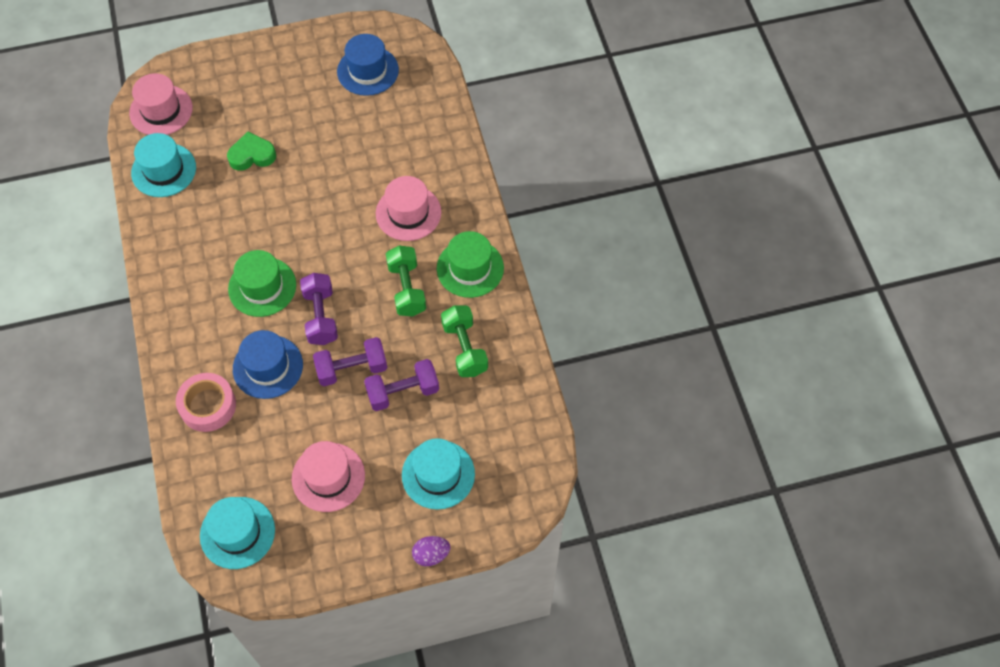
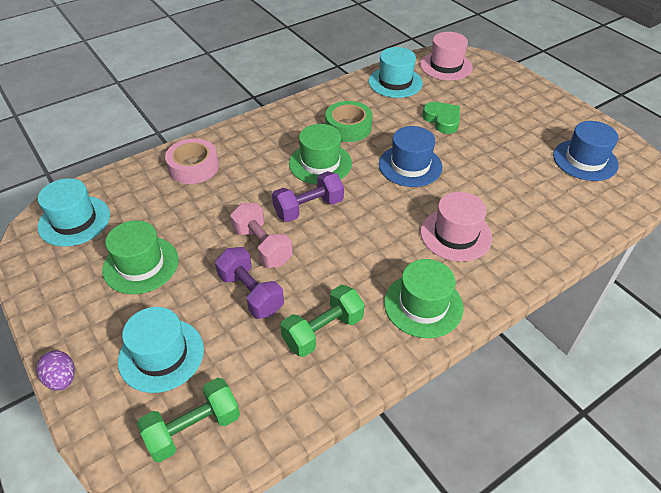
camera: 70 degrees right, 15 degrees down
blue hat [233,330,303,399] -> blue hat moved to [379,126,442,187]
pink hat [292,441,365,512] -> green hat [102,220,178,294]
purple dumbbell [313,337,387,386] -> pink dumbbell [230,203,293,268]
green dumbbell [386,246,426,316] -> green dumbbell moved to [137,378,240,462]
none -> green tape [325,101,372,142]

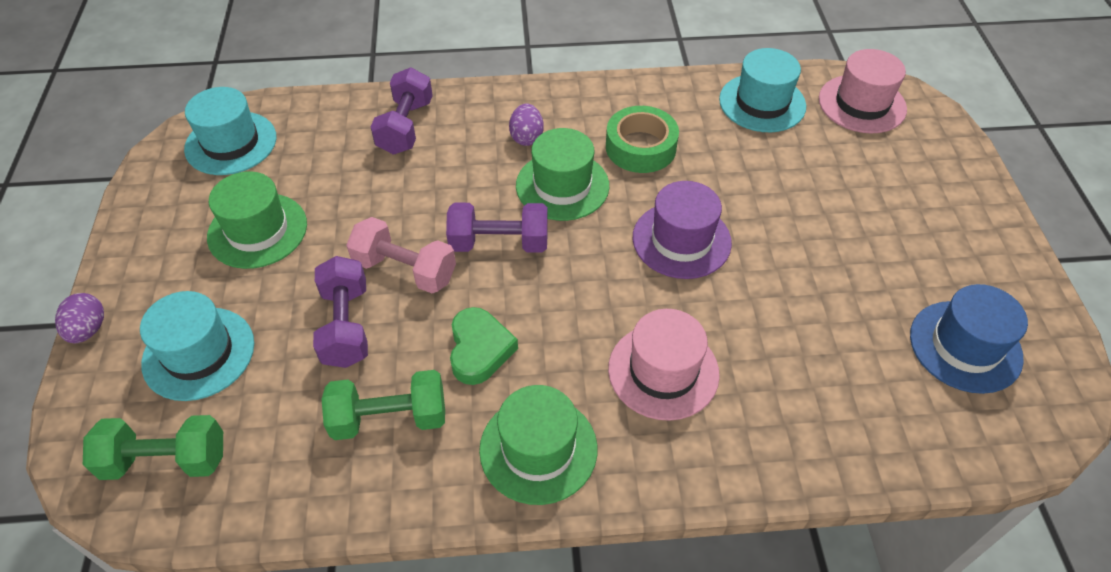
camera: 30 degrees right, 5 degrees up
pink tape [165,138,219,184] -> purple dumbbell [371,68,433,155]
pink dumbbell [230,203,293,268] -> pink dumbbell turned 60 degrees counterclockwise [346,217,456,294]
blue hat [379,126,442,187] -> purple hat [633,181,732,279]
green heart [422,102,460,134] -> green heart moved to [450,307,518,385]
none -> purple egg [509,103,544,146]

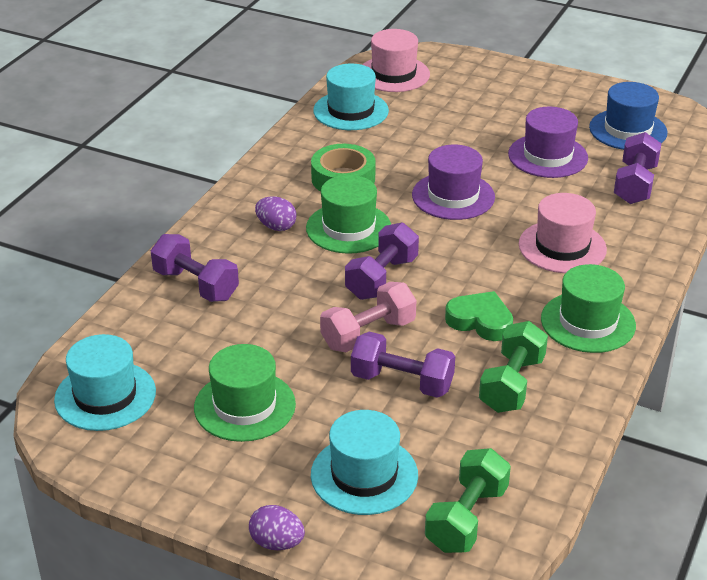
camera: 60 degrees left, 15 degrees down
none -> purple hat [508,106,588,178]
none -> purple dumbbell [614,132,662,204]

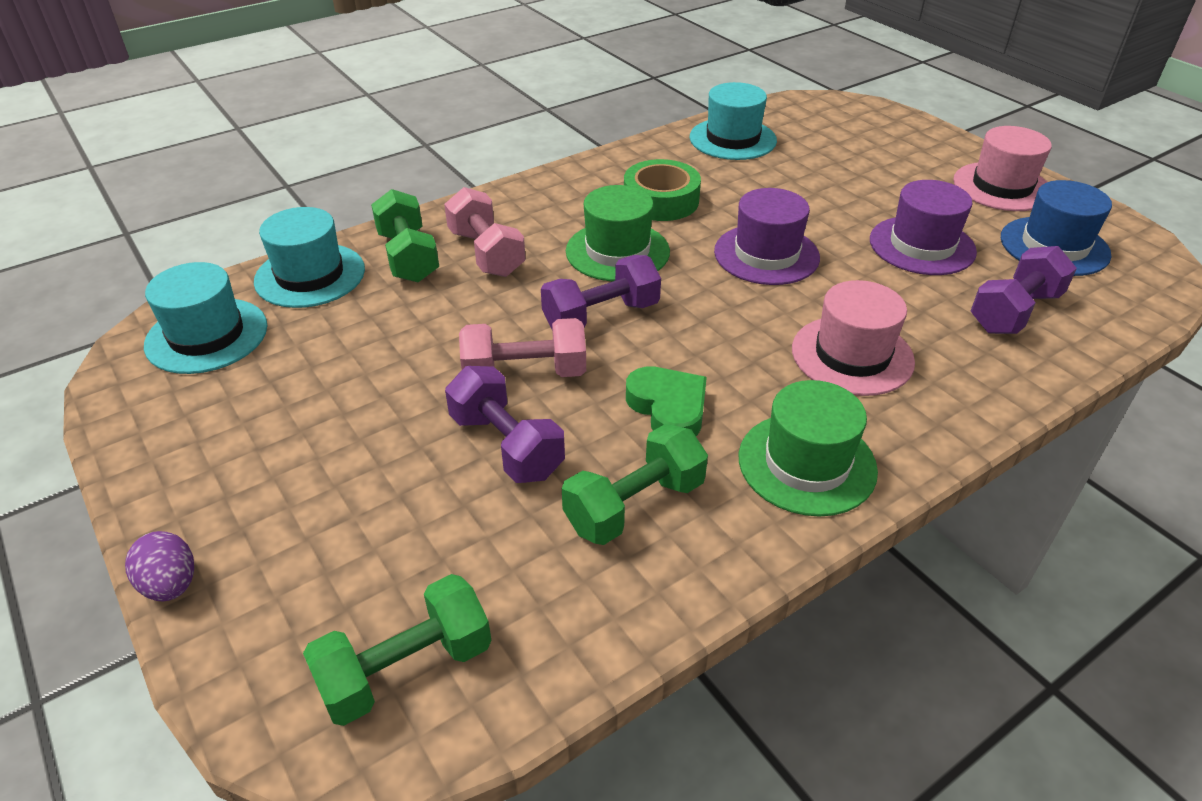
camera: 30 degrees right, 5 degrees up
purple dumbbell [151,234,239,302] -> green dumbbell [371,189,439,282]
green hat [194,344,296,442] -> none
purple egg [255,196,297,231] -> none
turquoise hat [311,410,418,515] -> turquoise hat moved to [254,207,365,308]
pink hat [362,29,430,92] -> pink hat moved to [953,126,1052,211]
none -> pink dumbbell [444,187,526,277]

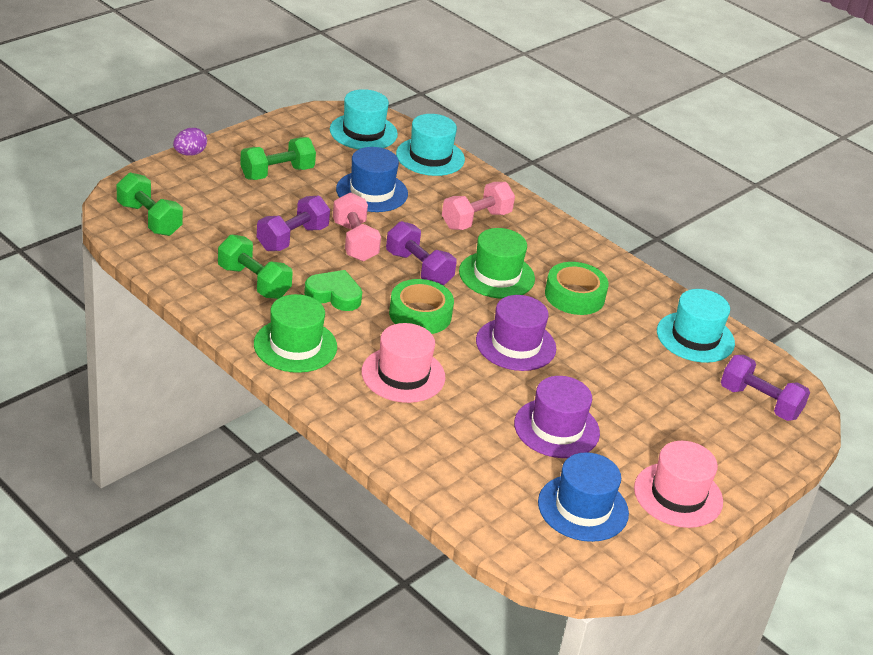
camera: 75 degrees right, 5 degrees down
green dumbbell [371,189,439,282] -> green dumbbell moved to [240,137,316,180]
green heart [626,366,707,436] -> green heart turned 120 degrees counterclockwise [304,270,362,311]
purple dumbbell [971,246,1077,334] -> purple dumbbell moved to [721,355,810,421]
none -> blue hat [336,147,408,212]
none -> green tape [389,279,454,334]

